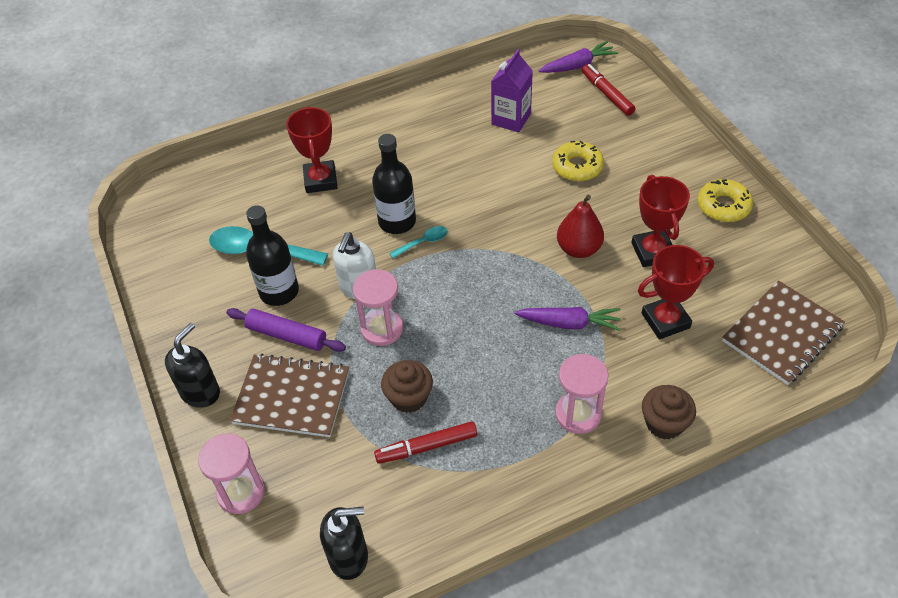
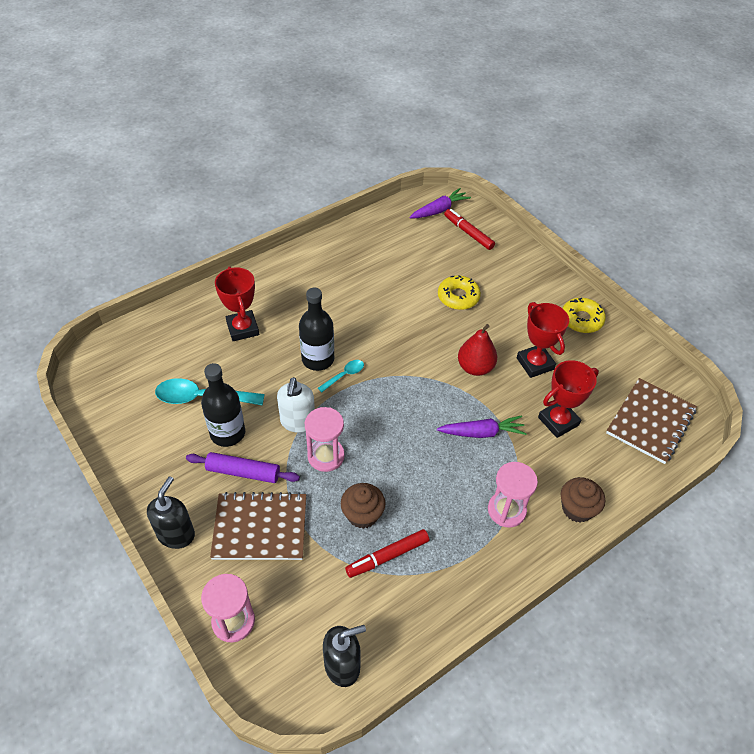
camera: 15 degrees left, 0 degrees up
purple carton [491,49,533,132] -> none

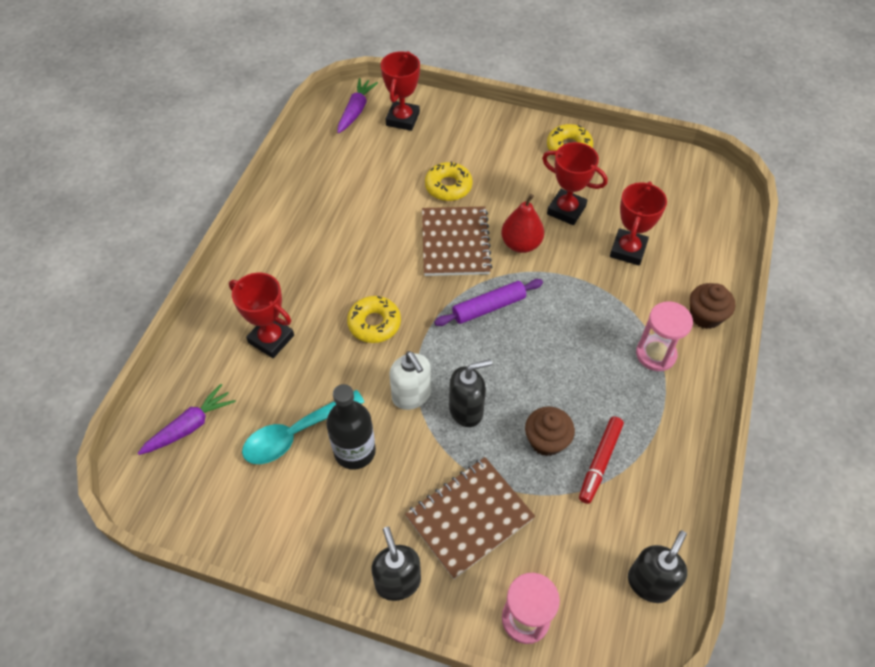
camera: 35 degrees left, 5 degrees up
purple rolling pin [186,452,300,483] -> purple rolling pin moved to [434,279,543,326]
black bottle [299,288,334,371] -> yellow donut [347,296,401,343]
pink hourglass [305,407,345,472] -> black soap dispenser [449,359,492,427]
turquoise spoon [318,360,364,392] -> none
purple carrot [437,415,527,438] -> purple carrot moved to [138,384,236,455]
red marker [444,209,495,250] -> red trophy [381,51,420,131]
brown notebook [606,378,697,464] -> brown notebook moved to [422,206,492,276]

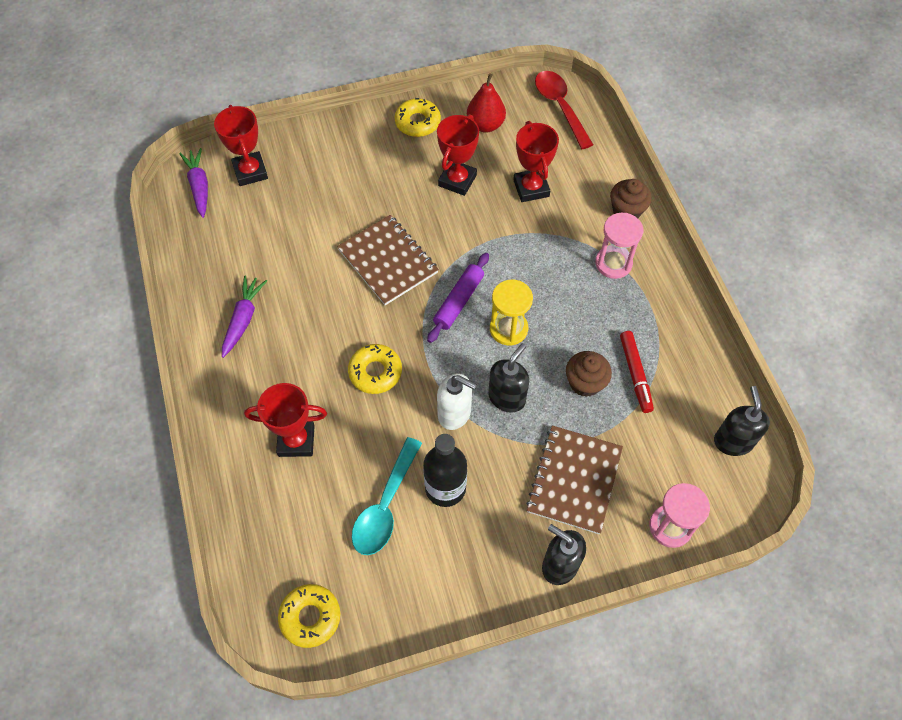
camera: 35 degrees left, 5 degrees up
purple carrot [138,384,236,455] -> purple carrot moved to [222,276,267,358]
yellow donut [425,162,473,201] -> yellow donut moved to [278,584,340,648]
red pear [501,194,544,253] -> red pear moved to [467,73,506,133]
red trophy [542,142,608,225] -> red trophy turned 60 degrees counterclockwise [437,114,479,196]
none -> yellow hourglass [490,280,533,346]
none -> red spoon [535,71,593,149]

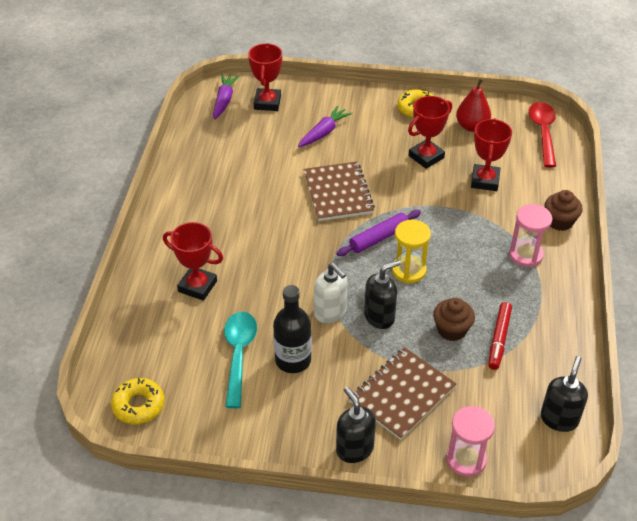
camera: 25 degrees right, 15 degrees down
purple carrot [222,276,267,358] -> purple carrot moved to [298,106,352,147]
yellow donut [348,344,402,394] -> none
turquoise spoon [352,437,422,555] -> turquoise spoon turned 135 degrees clockwise [224,312,257,408]

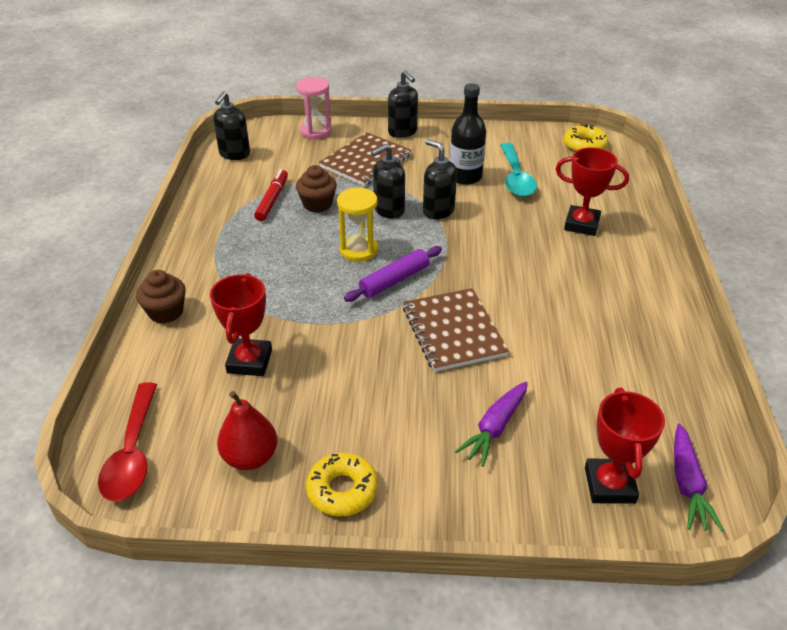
camera: 175 degrees right, 5 degrees down
white soap dispenser [314,263,347,323] -> black soap dispenser [423,139,457,219]
red trophy [408,96,452,169] -> none
pink hourglass [509,204,552,267] -> none

